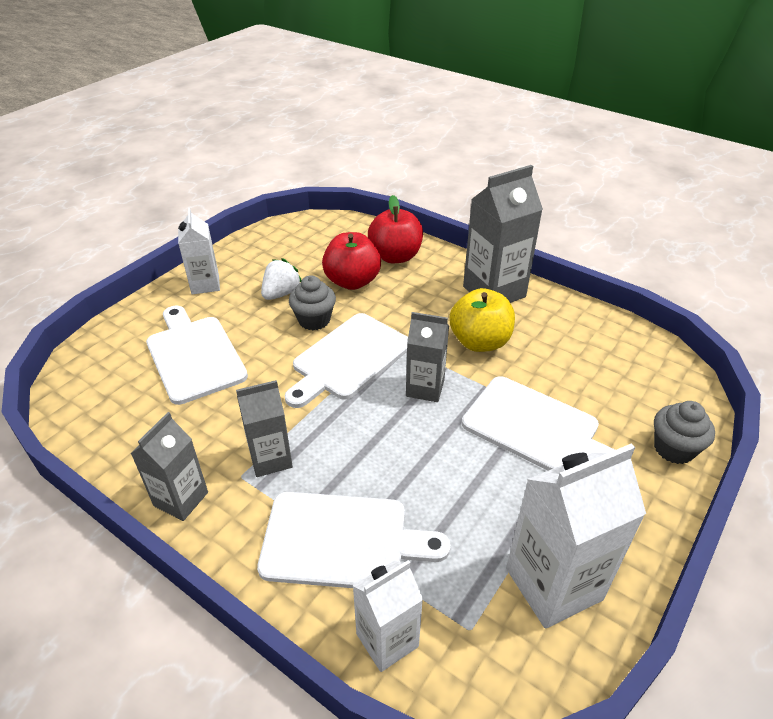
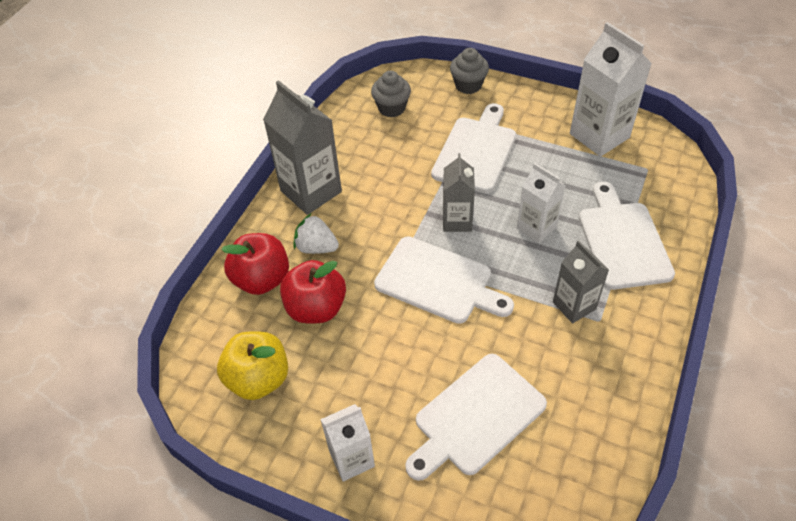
camera: 100 degrees left, 10 degrees up
grey carton [130,412,208,521] -> none
white strawberry [261,258,302,300] -> white strawberry moved to [293,214,339,254]
grey cupcake [289,275,336,330] -> grey cupcake moved to [371,71,411,117]
white carton [353,560,423,672] -> white carton moved to [517,163,566,243]
yellow apple [449,288,515,352] -> yellow apple moved to [217,331,288,400]

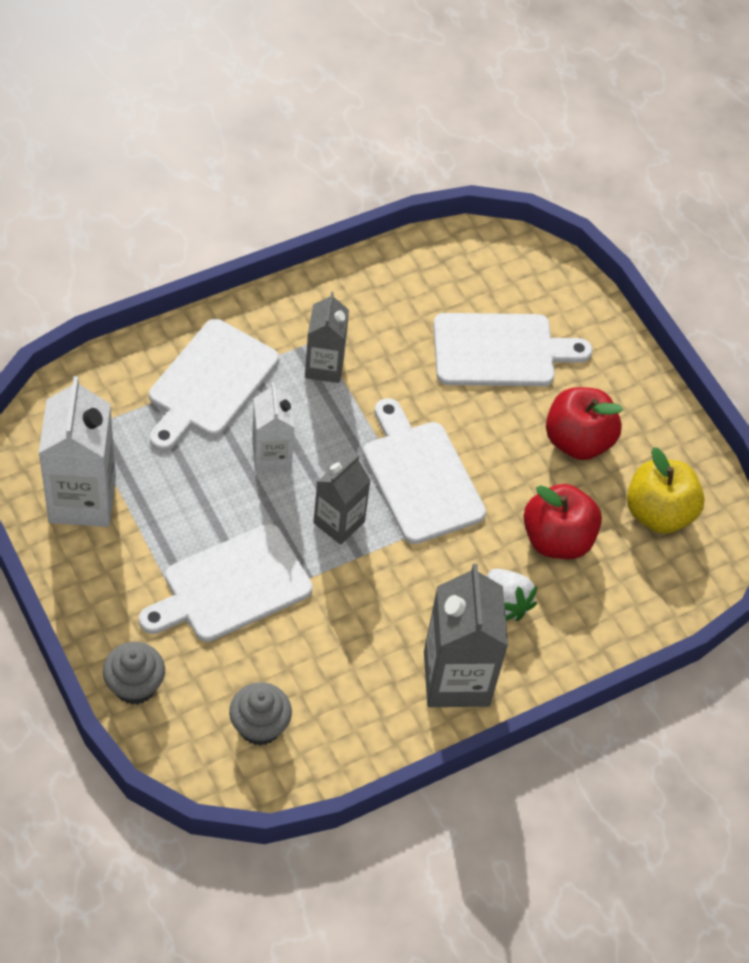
camera: 150 degrees left, 5 degrees up
red apple [221,233,289,295] -> red apple moved to [546,387,623,460]
white carton [320,404,375,482] -> none

